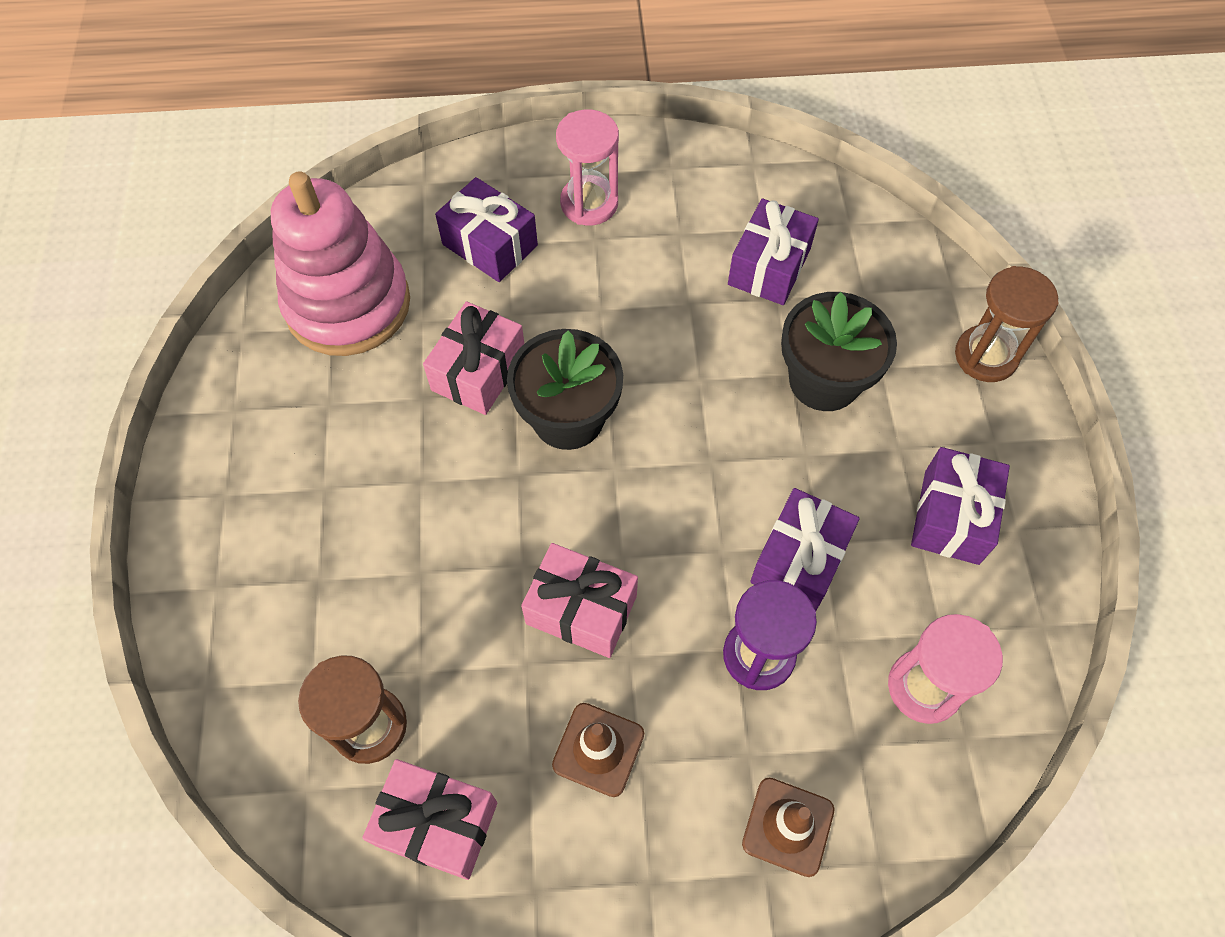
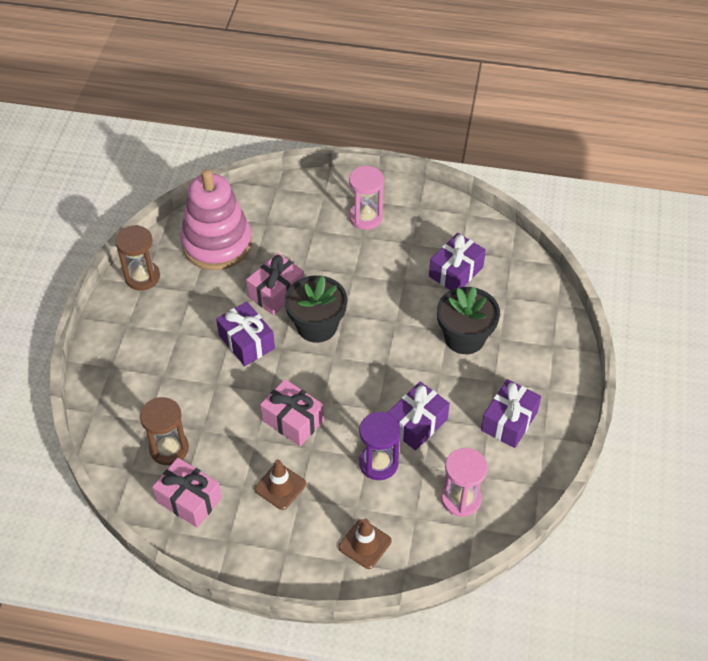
camera: 15 degrees right, 10 degrees down
purple gift [435,177,538,282] -> purple gift moved to [216,301,275,366]
brown hourglass [955,266,1059,382] -> brown hourglass moved to [115,225,160,291]

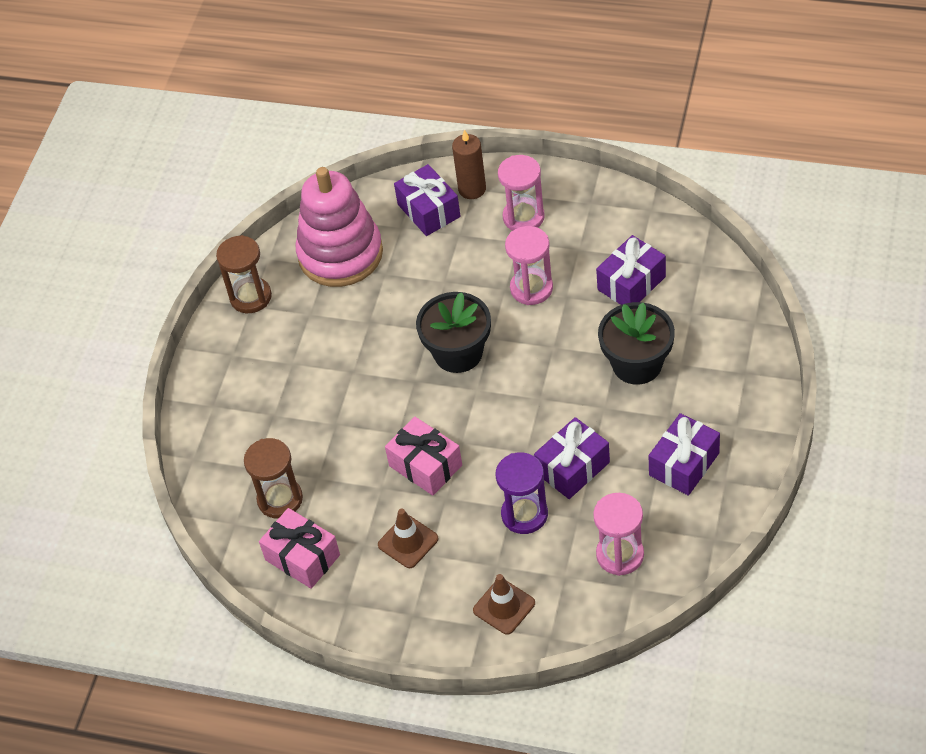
camera: 10 degrees right, 0 degrees up
purple gift [216,301,275,366] -> purple gift moved to [394,164,460,236]
pink gift [246,253,304,315] -> none
none -> brown candle [452,130,486,199]
none -> pink hourglass [505,226,553,305]

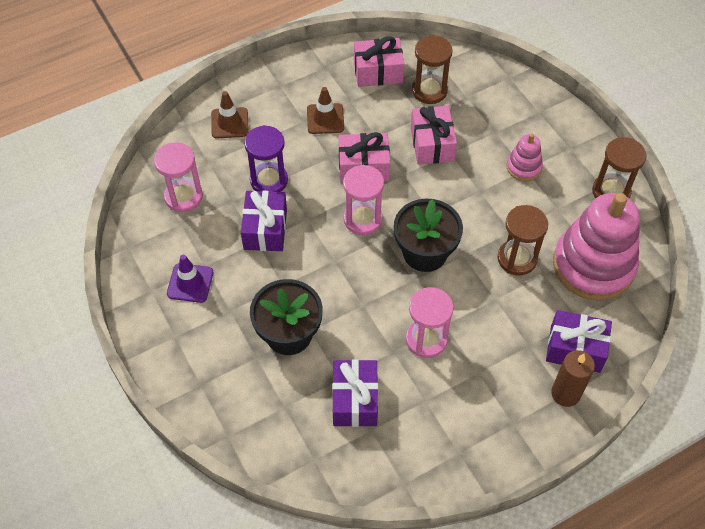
camera: 130 degrees right, 5 degrees up
pink hourglass [498,155,545,231] -> pink hourglass moved to [343,165,384,235]
purple gift [649,413,720,496] -> purple traffic cone [167,255,213,303]
none -> pink gift [411,106,457,165]
none -> brown hourglass [497,205,548,276]
none -> pink stacking toy [506,133,543,181]

